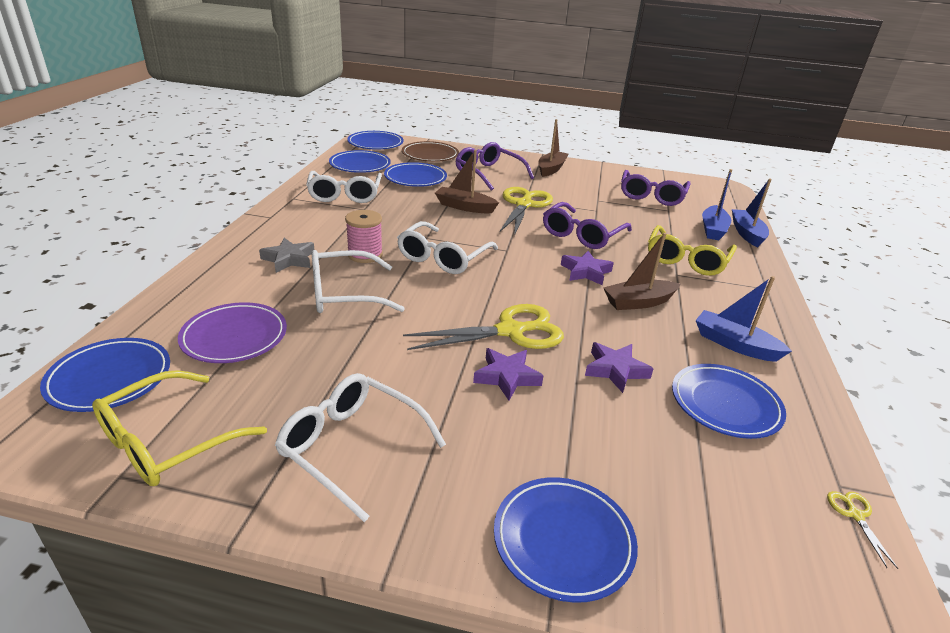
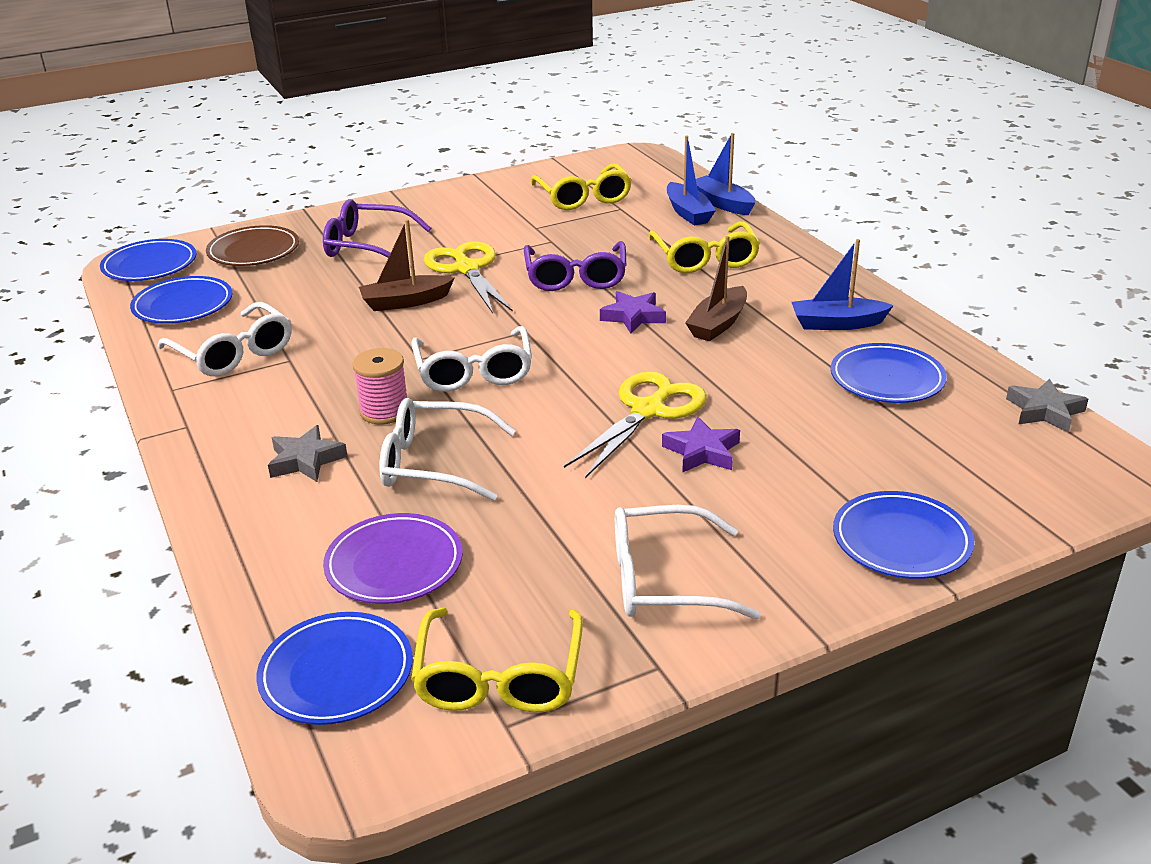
camera: 35 degrees left, 0 degrees up
white glasses [312,250,405,313] -> white glasses turned 60 degrees clockwise [379,398,516,501]
blue plate [384,162,447,187] -> none
brown boat [538,119,569,177] -> none
purple star [585,342,654,393] -> none
purple glasses [621,170,691,206] -> yellow glasses [531,163,632,210]
yellow scissors [827,491,898,569] -> grey star [1006,379,1088,433]

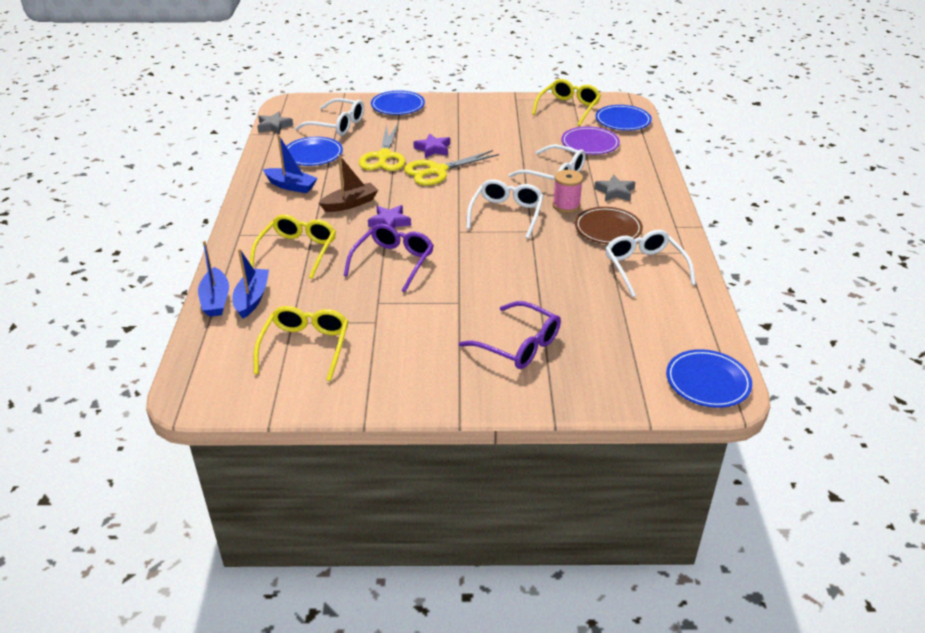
camera: 155 degrees left, 5 degrees up
blue plate [130,276,233,324] -> none
brown plate [206,225,299,266] -> brown plate moved to [575,207,643,244]
brown boat [359,219,454,311] -> none
yellow scissors [424,241,513,313] -> yellow scissors moved to [359,124,405,171]
white glasses [615,505,761,620] -> white glasses moved to [295,98,364,136]

